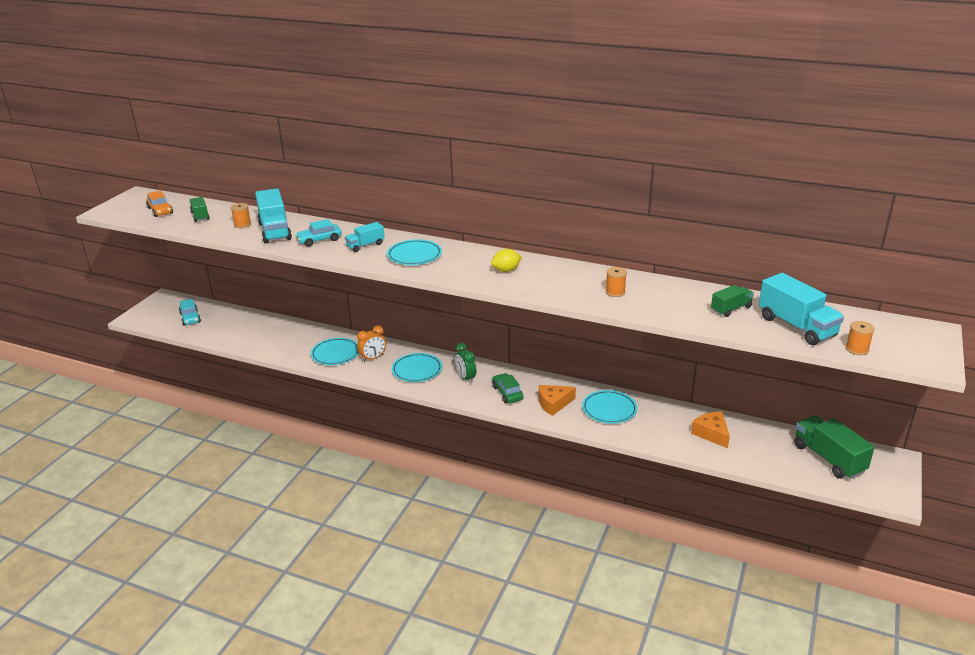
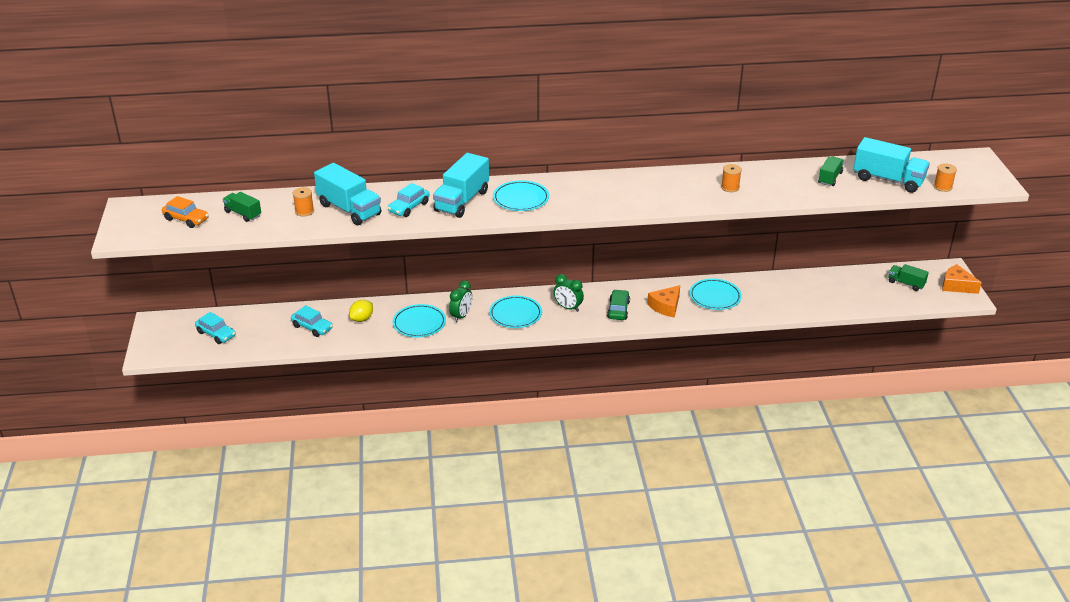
camera: 30 degrees left, 5 degrees up
turquoise truck [345,222,385,252] -> turquoise truck [433,153,489,218], size x1.78
orange clock [357,325,386,362] -> green clock [449,281,472,322]
yellow lemon [491,249,522,272] -> yellow lemon moved to [349,300,373,322]
green car [492,373,523,404] -> green car turned 60 degrees clockwise [607,290,630,320]
orange cheese [691,411,730,448] -> orange cheese moved to [942,264,982,294]
green truck [794,415,875,479] -> green truck [888,264,929,291], size x0.56
none -> turquoise car [291,305,333,337]

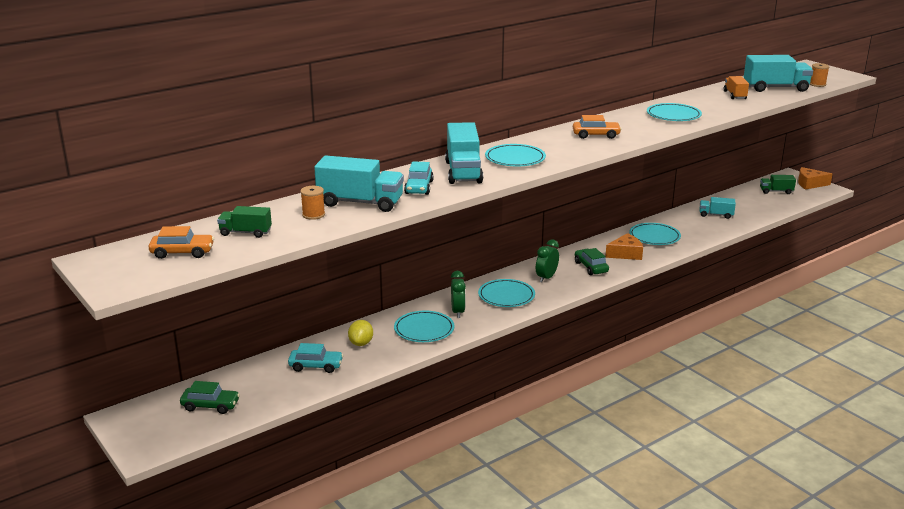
camera: 30 degrees left, 10 degrees down
turquoise car [195,312,236,344] -> green car [180,381,240,414]
green clock [554,274,584,312] -> green clock turned 120 degrees clockwise [536,239,559,282]
orange cheese [647,285,680,318] -> orange cheese turned 120 degrees counterclockwise [605,233,643,260]
orange spool [721,164,742,192] -> turquoise plate [647,103,702,121]
green truck [818,156,844,186] -> orange truck [724,76,749,99]
none -> orange car [573,115,622,139]
none -> turquoise truck [700,197,736,219]

